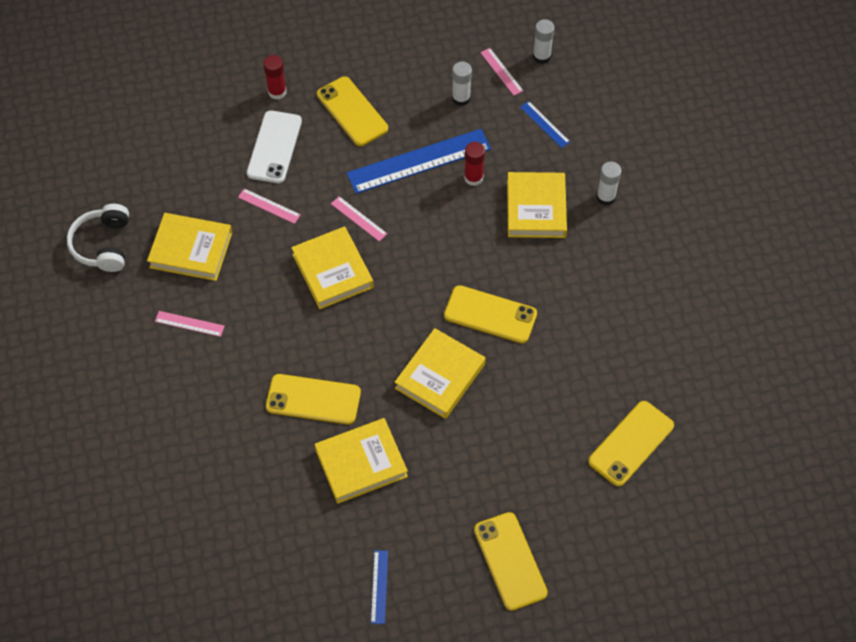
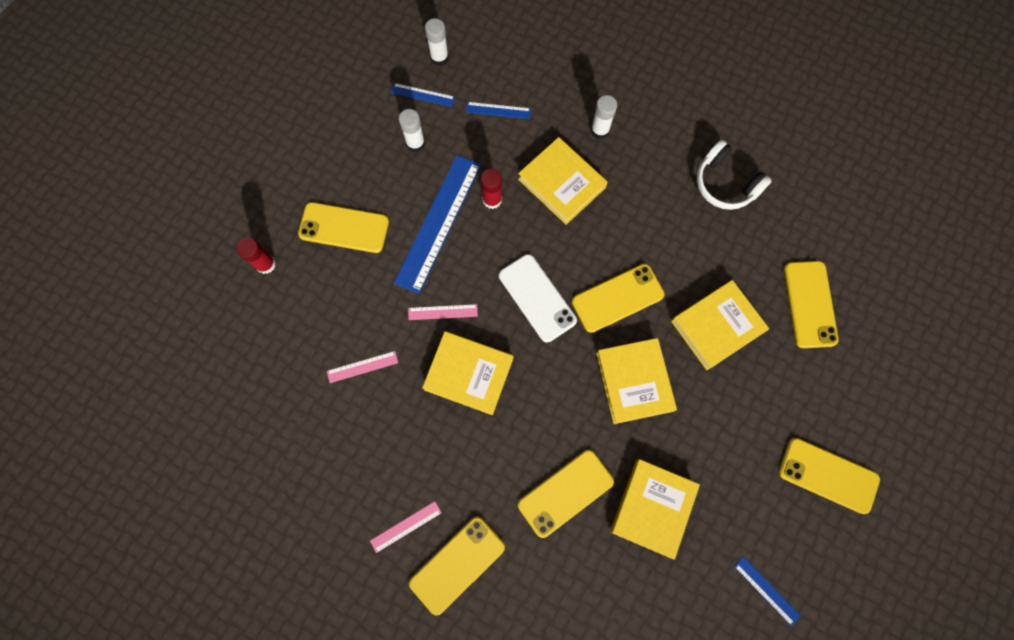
camera: 45 degrees left, 15 degrees up
white headphones [67,204,129,272] -> white headphones moved to [697,140,772,210]
yellow book [147,213,232,281] -> yellow book moved to [671,280,769,370]
white phone [247,111,302,183] -> white phone moved to [499,254,577,342]
pink ruler [480,48,523,95] -> blue ruler [391,83,455,107]
none -> yellow phone [409,516,505,616]

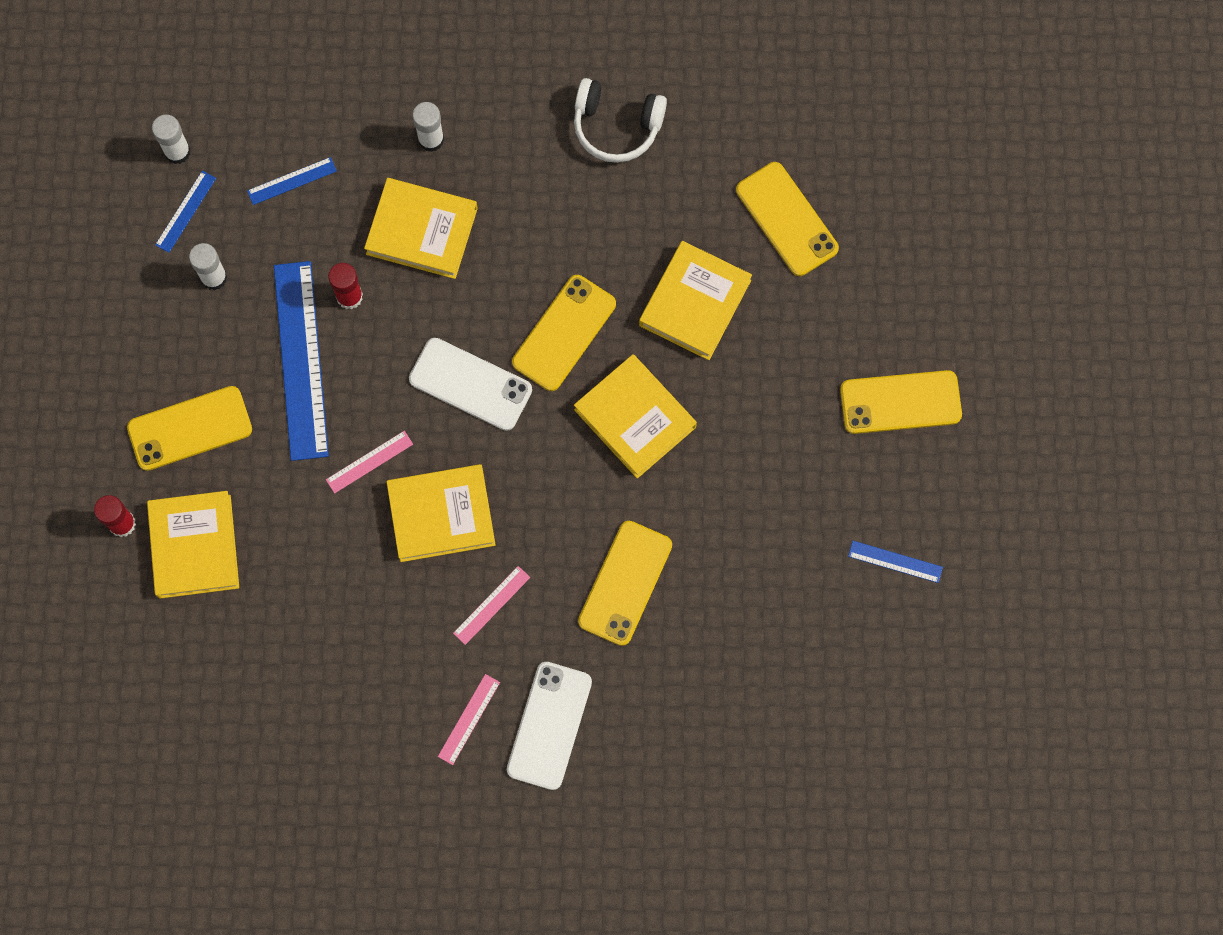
camera: 30 degrees left, 0 degrees up
pink ruler [327,351,398,383] -> pink ruler moved to [453,566,530,645]
blue ruler [391,83,455,107] -> blue ruler turned 45 degrees counterclockwise [155,171,216,253]
yellow phone [409,516,505,616] -> white phone [507,662,592,790]
yellow book [610,459,700,560] -> yellow book moved to [147,491,239,599]

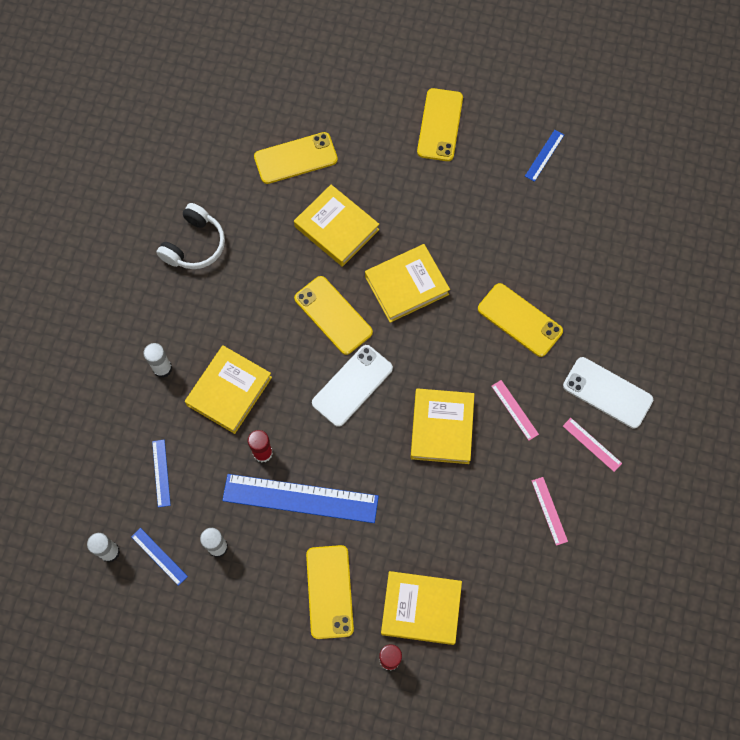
camera: 75 degrees left, 5 degrees down
pink ruler [326,431,413,493] -> pink ruler moved to [532,477,568,546]

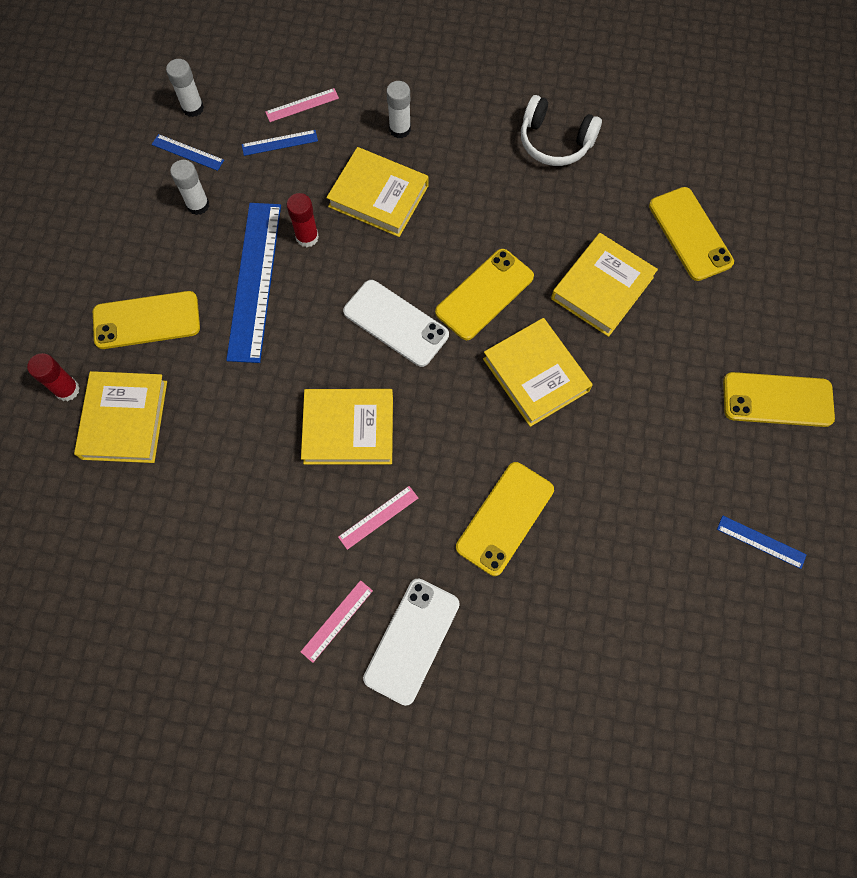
camera: 85 degrees right, 0 degrees up
blue ruler [131,528,188,586] -> blue ruler turned 75 degrees clockwise [152,134,224,171]
pink ruler [532,477,568,546] -> pink ruler moved to [265,88,339,122]

